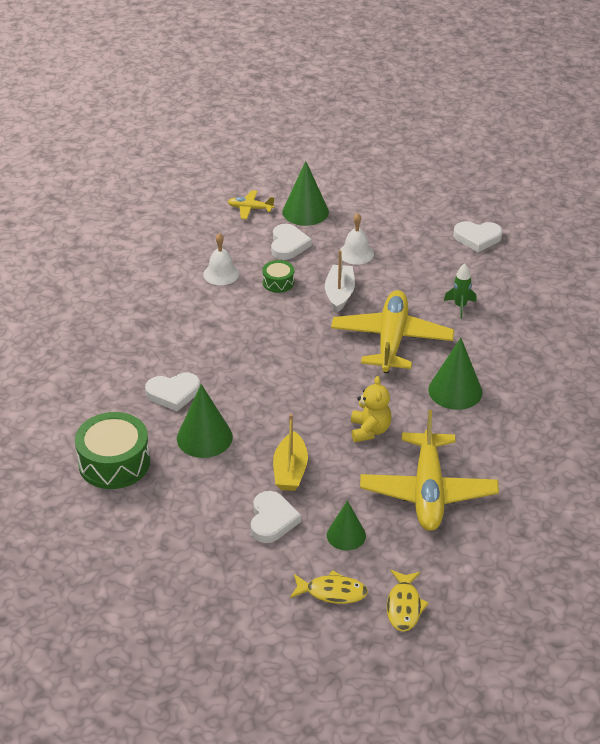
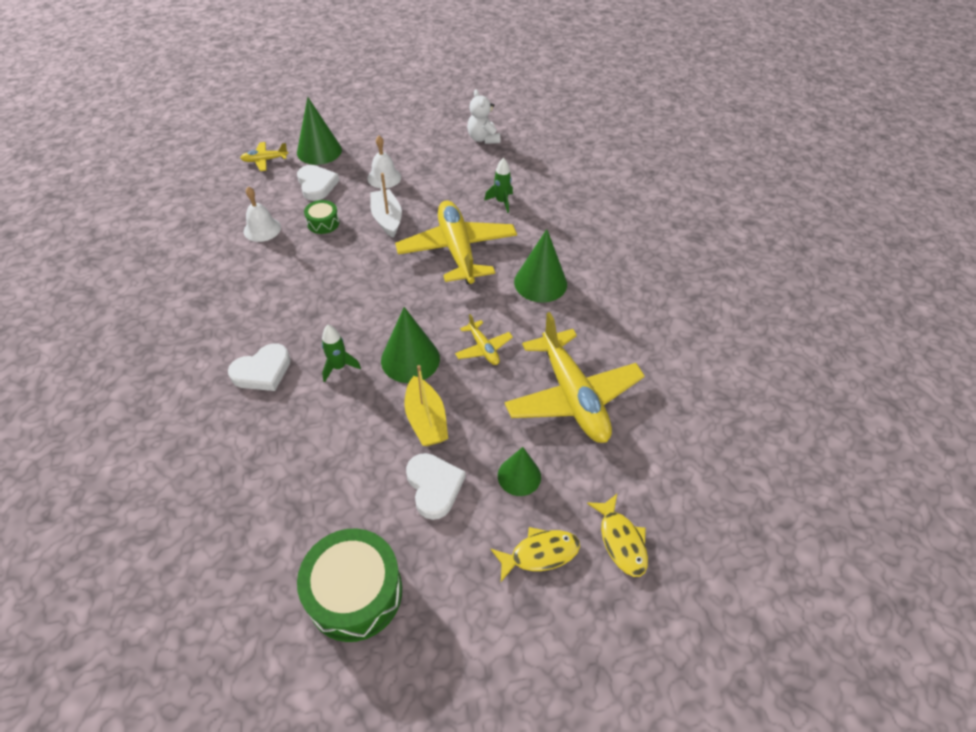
camera: 25 degrees left, 10 degrees up
green drum [75,412,150,489] -> green drum moved to [297,529,402,642]
green cone [177,384,233,458] -> green cone moved to [381,307,440,383]
yellow teddy bear [351,376,391,442] -> yellow plane [455,314,513,365]
white heart [453,221,503,252] -> white teddy bear [467,89,500,144]
none -> green rocket [322,325,361,382]

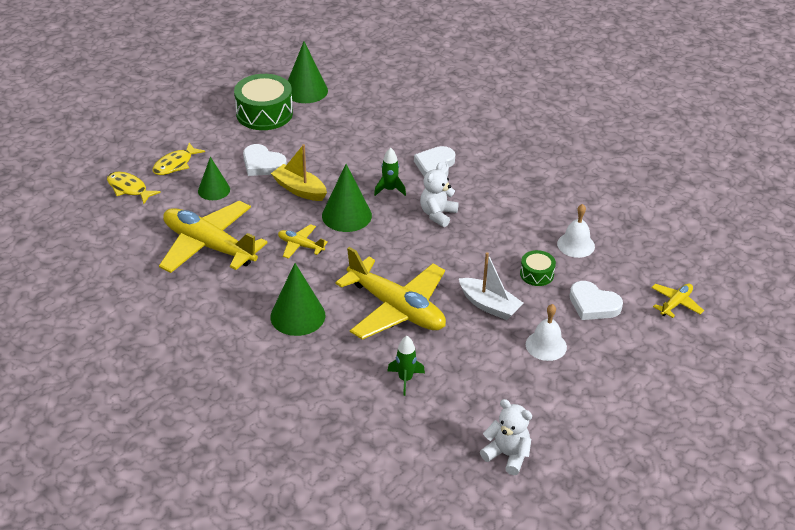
camera: 145 degrees right, 10 degrees down
green cone [297,97,342,165] -> green cone moved to [288,41,328,103]
none -> white teddy bear [420,163,459,227]

